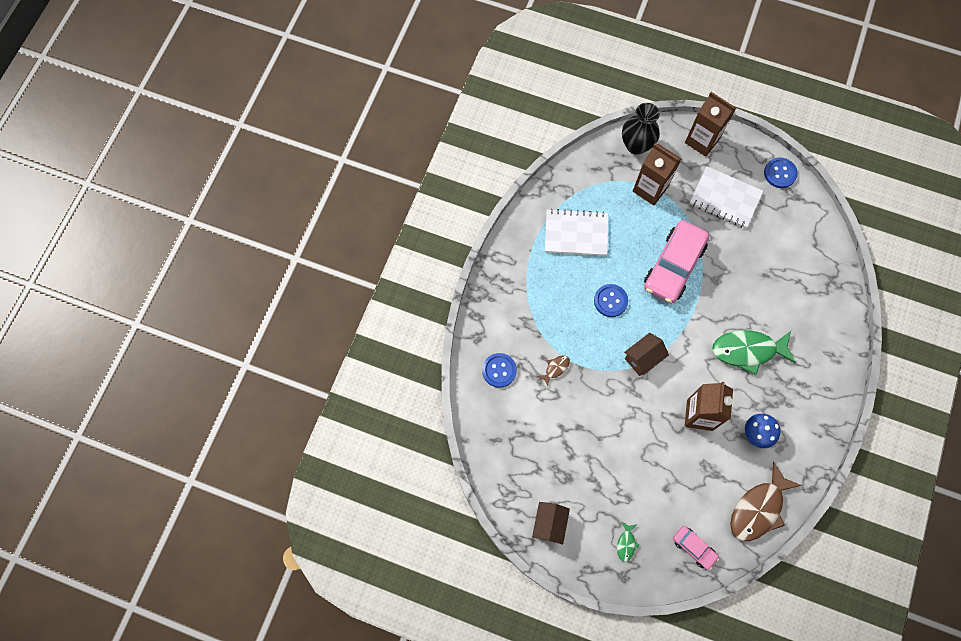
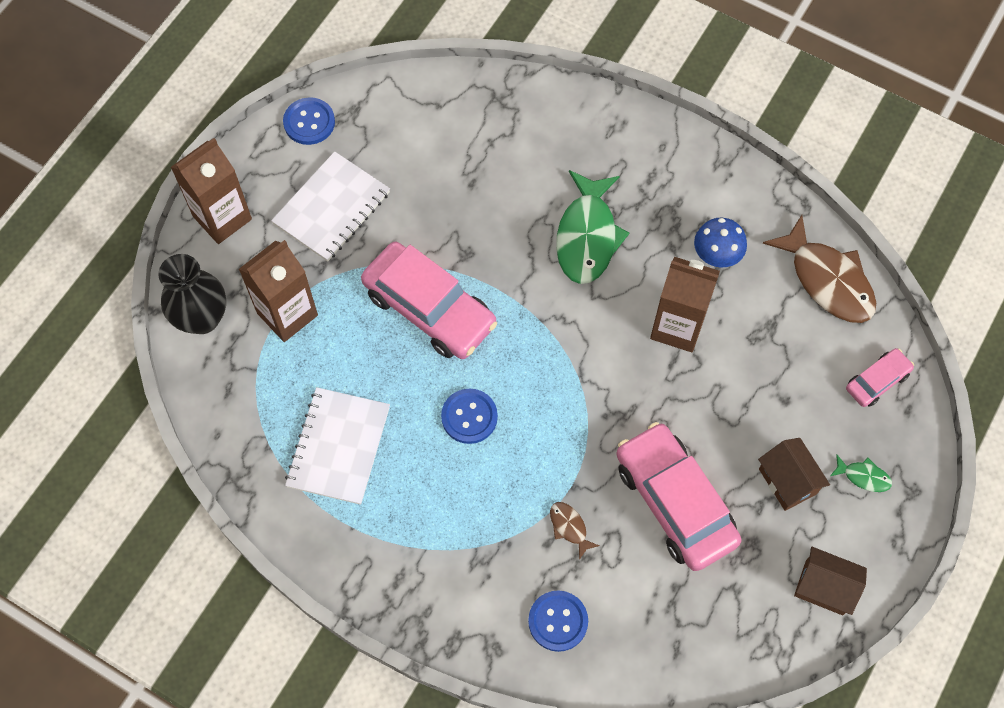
camera: 80 degrees left, 5 degrees down
brown house [624,333,669,376] -> brown house moved to [758,438,830,511]
none -> pink car [616,422,742,571]

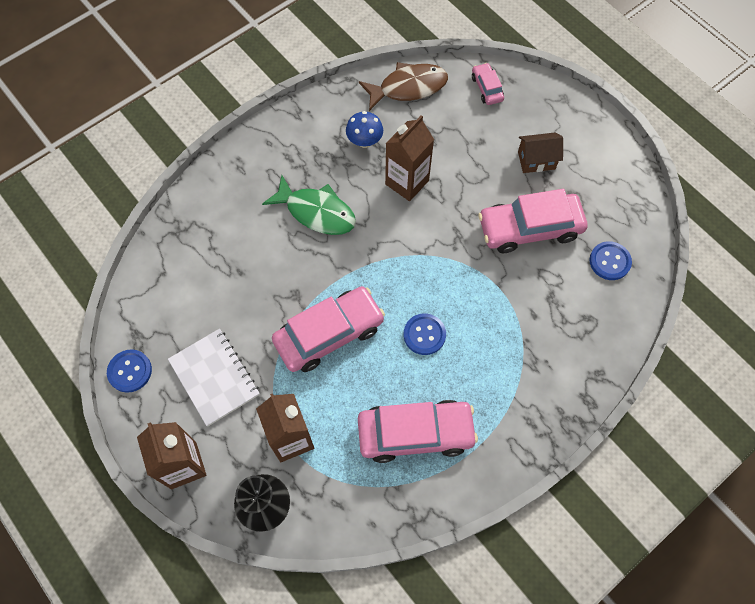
camera: 70 degrees left, 0 degrees up
white notebook [285,387,390,505] -> pink car [358,400,478,463]
blue button [528,590,588,652] -> blue button moved to [590,241,632,280]
brown fish [550,502,600,560] -> none
brown house [794,547,867,615] -> none
green fish [830,454,892,492] -> none

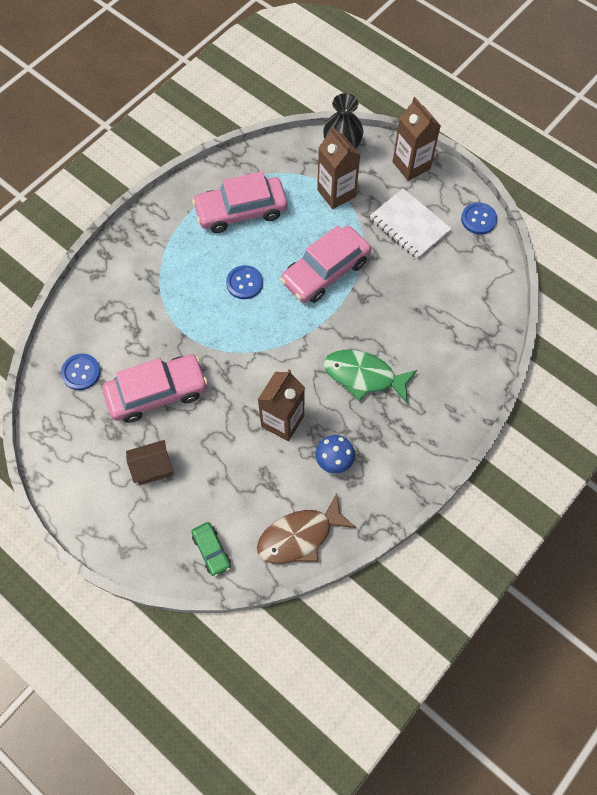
camera: 170 degrees right, 0 degrees up
pink car [472,63,504,105] -> green car [191,522,231,577]

